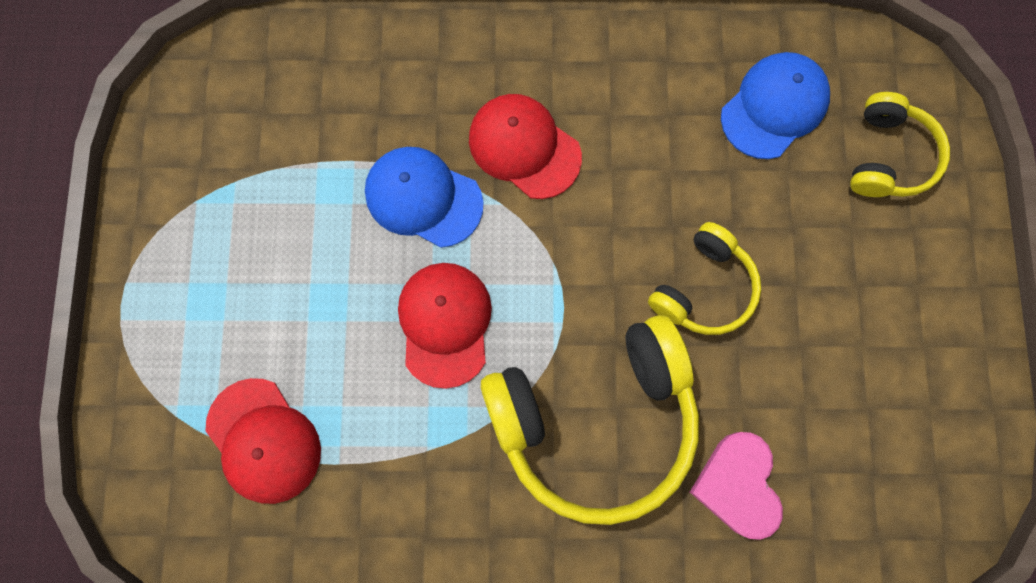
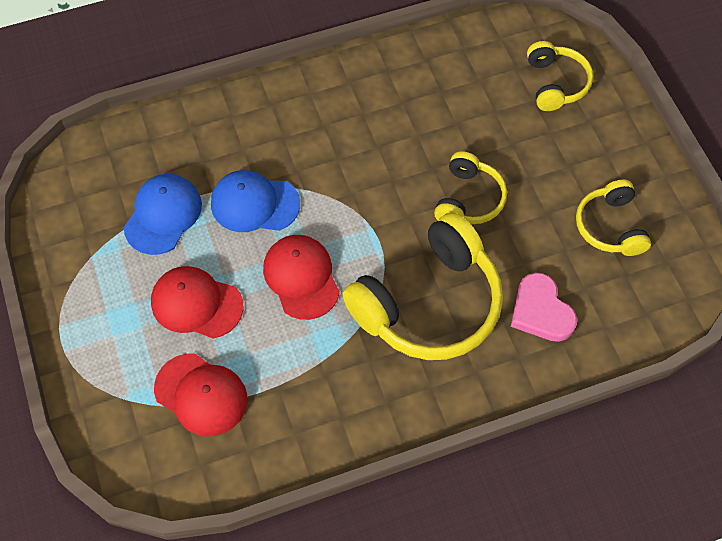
camera: 20 degrees left, 15 degrees down
red cap [469,94,582,199] -> red cap moved to [151,266,243,339]
blue cap [721,52,830,159] -> blue cap moved to [124,174,202,255]
none -> yellow headphones [576,179,651,256]

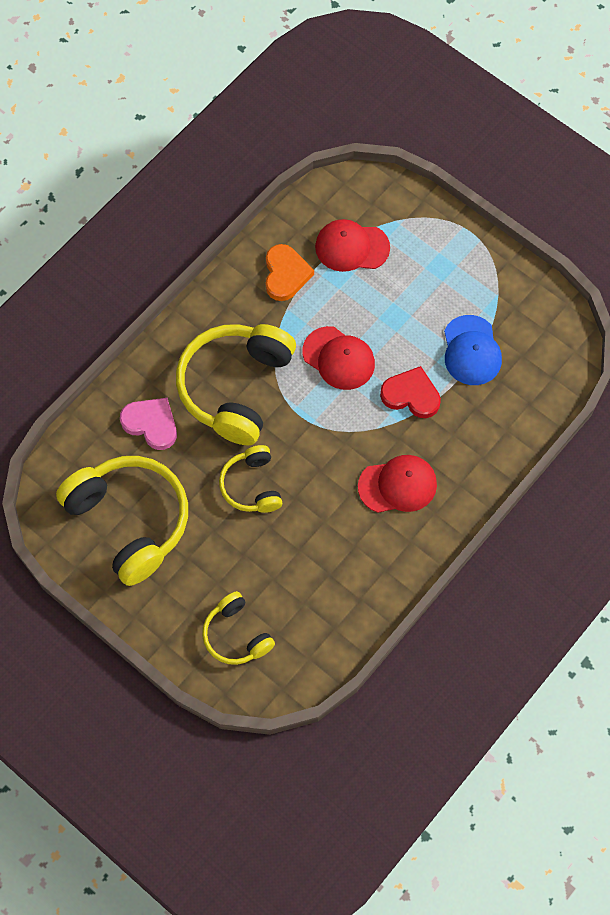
camera: 150 degrees right, 5 degrees up
red cap [151,266,243,339] -> red cap moved to [358,455,437,513]
blue cap [211,170,300,232] -> red heart [380,366,441,418]
yellow headphones [576,179,651,256] -> yellow headphones [56,456,188,586], size x1.85
none -> orange heart [266,244,314,301]

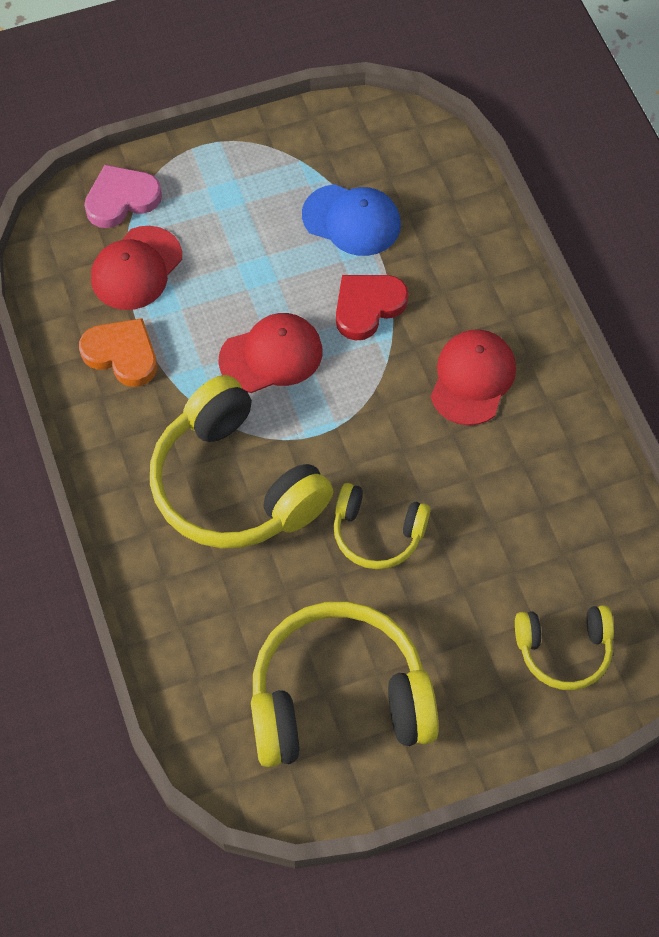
camera: 60 degrees left, 5 degrees down
pink heart [120,398,177,450] -> pink heart moved to [84,165,162,228]

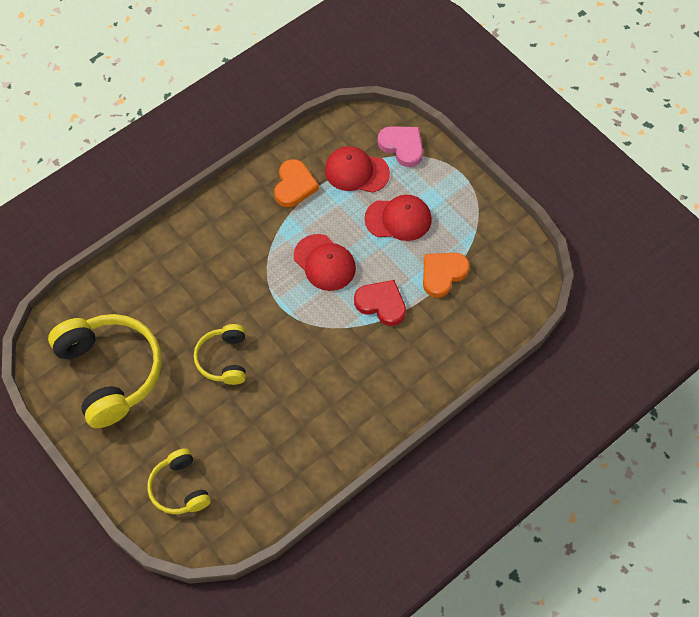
camera: 70 degrees right, 0 degrees up
yellow headphones [150,375,334,548] -> none
blue cap [302,184,401,256] -> orange heart [423,252,470,298]
red cap [431,329,516,425] -> red cap moved to [364,195,432,241]

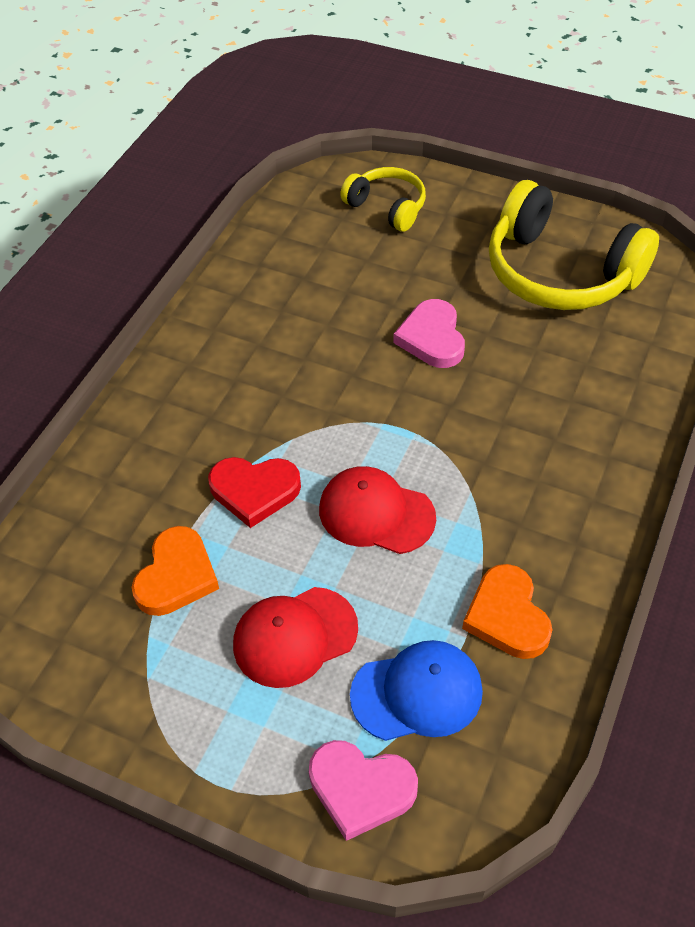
camera: 155 degrees right, 10 degrees down
yellow headphones [194,324,246,385] -> pink heart [393,299,465,368]
red cap [325,146,390,193] -> blue cap [350,640,483,741]

